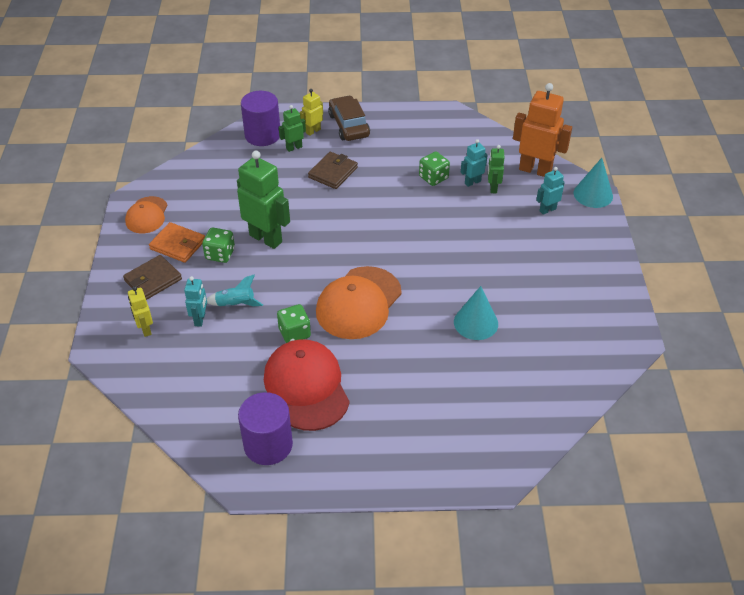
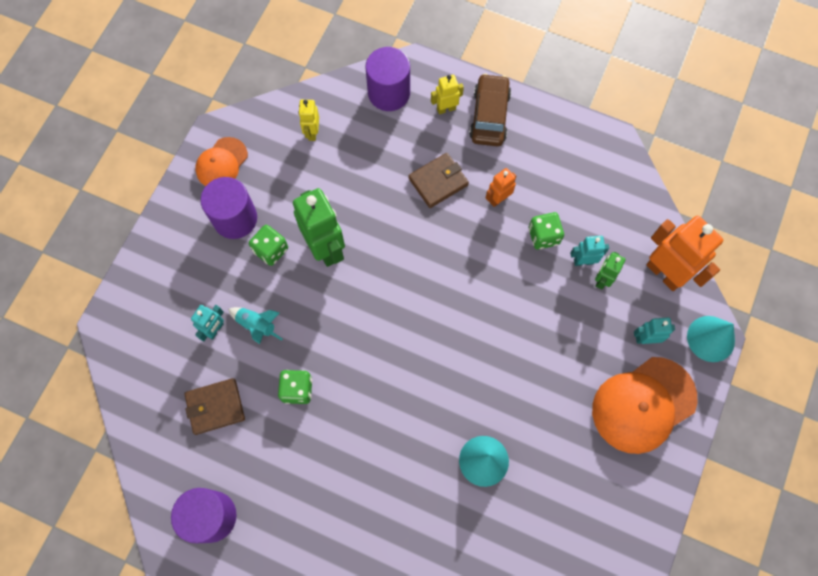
camera: 25 degrees right, 25 degrees up
brown wallet [123,255,182,300] -> brown wallet moved to [184,378,245,435]
yellow robot [128,286,153,337] -> yellow robot moved to [298,99,319,141]
orange wallet [149,222,205,263] -> purple cylinder [200,177,257,239]
red cap [264,339,350,431] -> none
green robot [279,105,306,152] -> none
orange cap [316,266,402,339] -> orange cap moved to [592,357,697,454]
none -> orange robot [486,168,516,207]

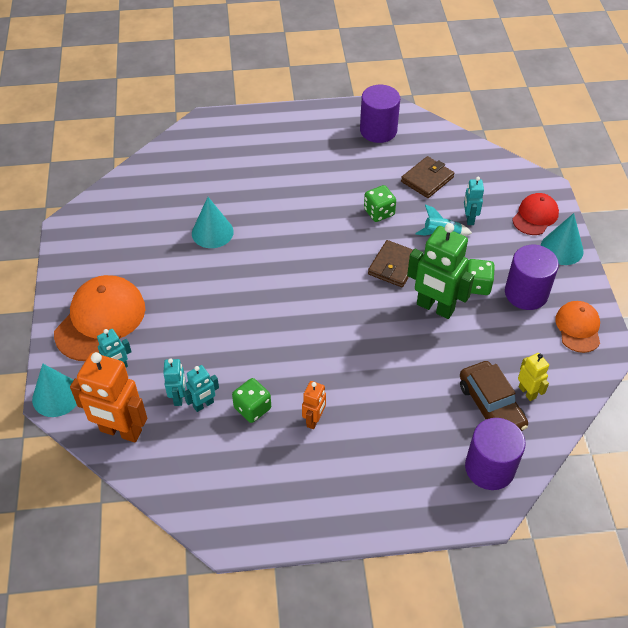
camera: 150 degrees right, 20 degrees down
brown wallet [409,153,469,208] -> brown wallet moved to [368,240,413,287]
yellow robot [431,75,464,114] -> none
brown car [469,73,511,146] -> brown car moved to [460,361,528,431]
green robot [595,252,626,290] -> turquoise robot [163,359,186,406]
none -> red cap [512,193,559,235]
none -> turquoise cone [541,213,584,265]

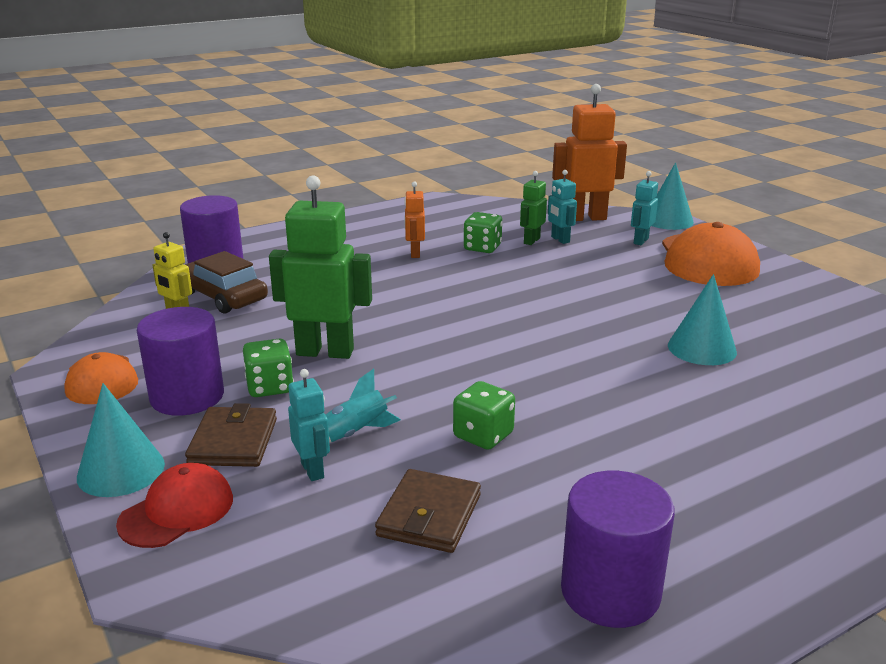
camera: 155 degrees right, 25 degrees down
turquoise robot [184,365,219,412] -> green robot [520,171,547,245]
brown wallet [368,240,413,287] -> brown wallet moved to [185,403,277,467]
red cap [512,193,559,235] -> red cap turned 150 degrees counterclockwise [116,463,233,548]

